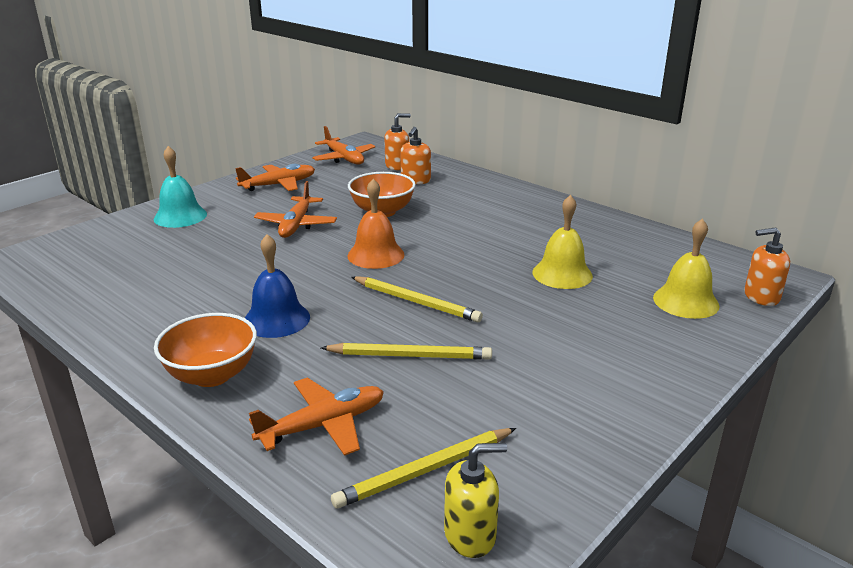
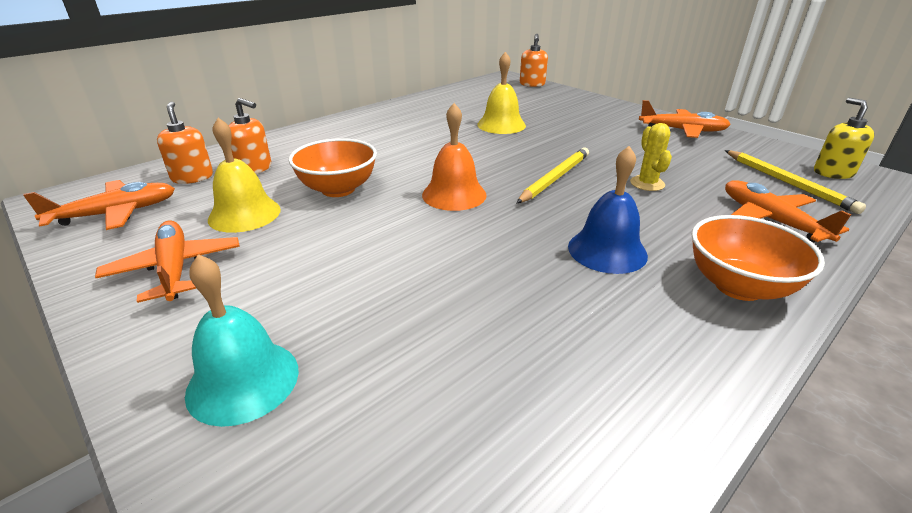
camera: 85 degrees left, 5 degrees up
orange plane [254,181,337,238] -> orange plane moved to [639,100,731,138]
yellow pencil [321,343,492,360] -> yellow cactus [630,123,672,191]
yellow bell [653,219,719,319] -> yellow bell moved to [208,118,281,233]

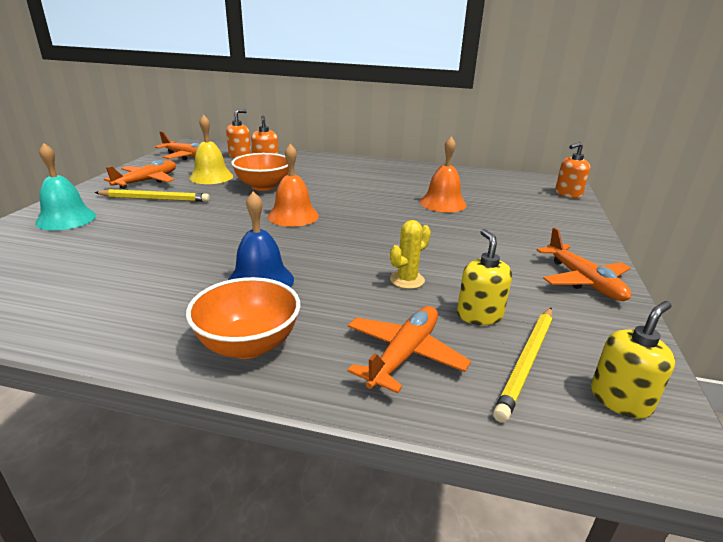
camera: 55 degrees right, 5 degrees down
yellow bell [477,52,526,134] -> orange bell [420,136,466,212]
yellow pencil [516,148,589,203] -> yellow pencil moved to [94,189,210,202]
none -> yellow soap dispenser [457,229,512,325]

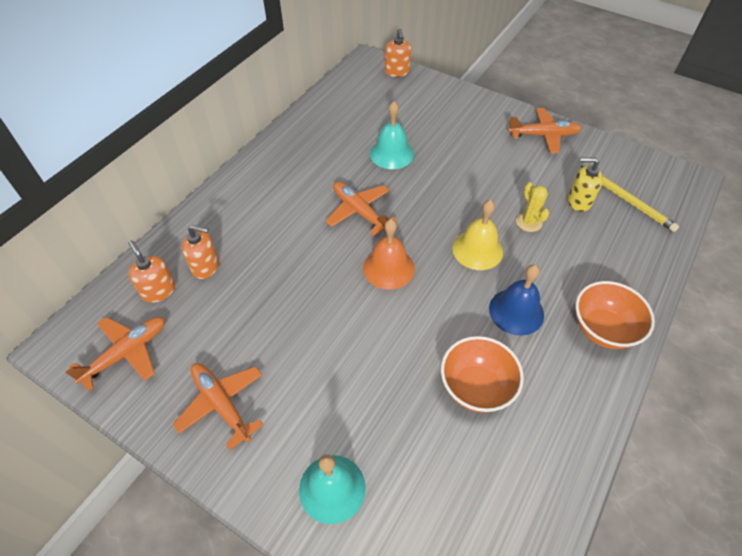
camera: 70 degrees left, 25 degrees up
yellow pencil [94,189,210,202] -> none
yellow bell [189,115,233,184] -> yellow bell moved to [453,200,503,270]
orange bowl [231,153,289,191] -> orange bowl moved to [441,336,524,413]
orange plane [347,306,471,393] -> orange plane moved to [326,181,397,236]
orange bell [420,136,466,212] -> turquoise bell [370,101,414,169]
yellow soap dispenser [591,301,675,419] -> none

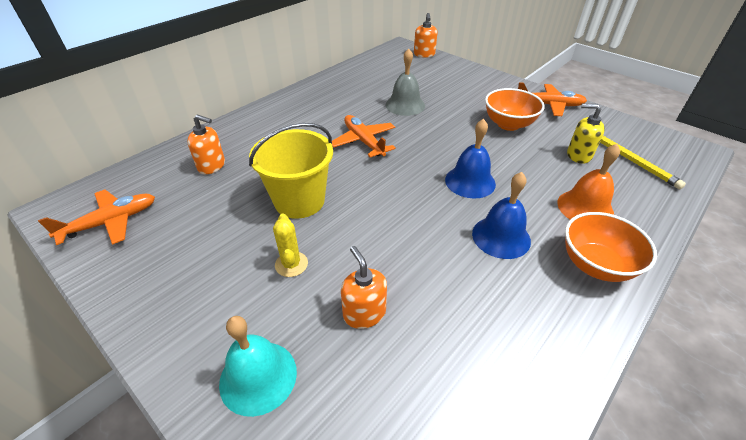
camera: 10 degrees right, 10 degrees down
orange soap dispenser [129,240,175,303] -> orange soap dispenser moved to [341,246,387,329]
orange plane [172,363,264,450] -> none
orange bell [363,219,415,290] -> orange bell moved to [557,144,620,220]
turquoise bell [370,101,414,169] -> grey bell [386,49,425,116]
orange bowl [441,336,524,413] -> orange bowl moved to [485,88,544,131]
yellow bell [453,200,503,270] -> blue bell [445,119,496,198]
yellow cactus [516,182,550,232] -> yellow cactus moved to [273,214,308,277]
none -> yellow bucket [249,123,333,219]

